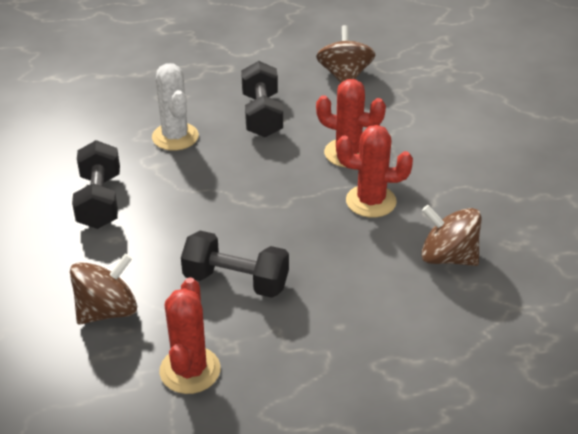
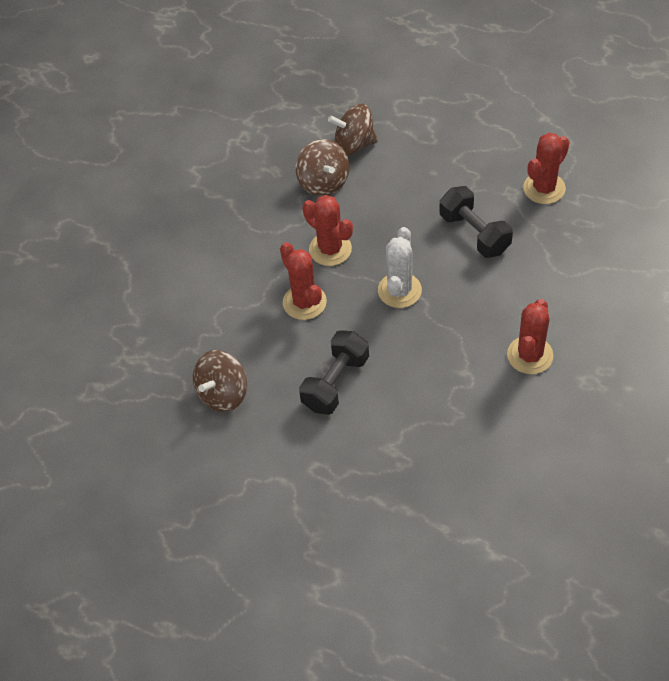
camera: 140 degrees left, 15 degrees up
brown spinning top [70,254,137,325] -> brown spinning top moved to [328,104,378,156]
black dumbbell [72,140,120,229] -> red cactus [507,299,553,374]
white cactus [152,63,199,151] -> white cactus moved to [378,227,422,308]

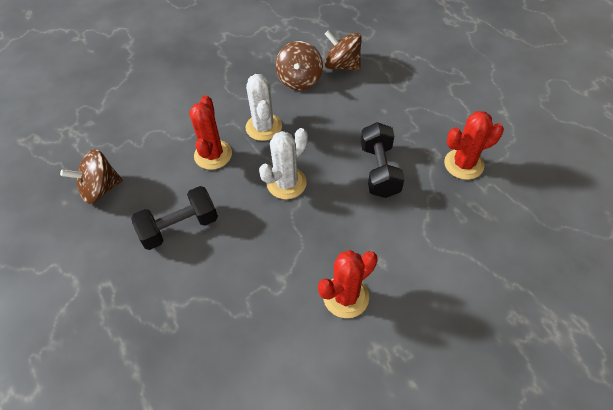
camera: 30 degrees right, 0 degrees up
red cactus [302,195,353,266] -> white cactus [246,74,282,141]

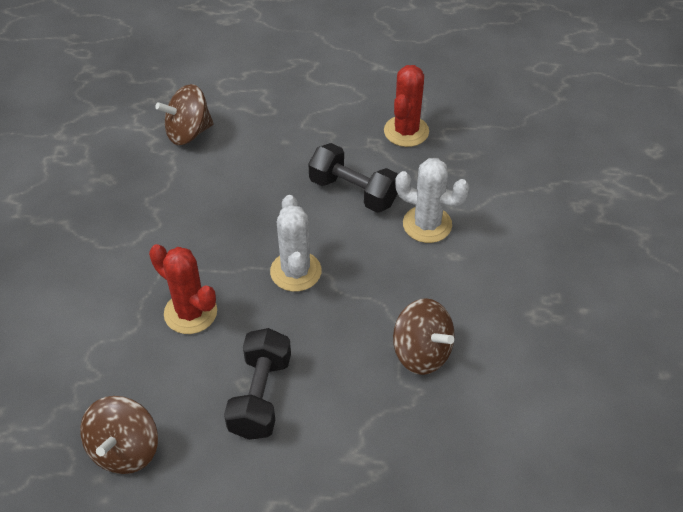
camera: 55 degrees left, 5 degrees down
white cactus [246,74,282,141] -> white cactus moved to [395,158,470,243]
brown spinning top [275,41,323,90] -> brown spinning top moved to [393,298,454,375]
red cactus [318,250,378,318] -> none

